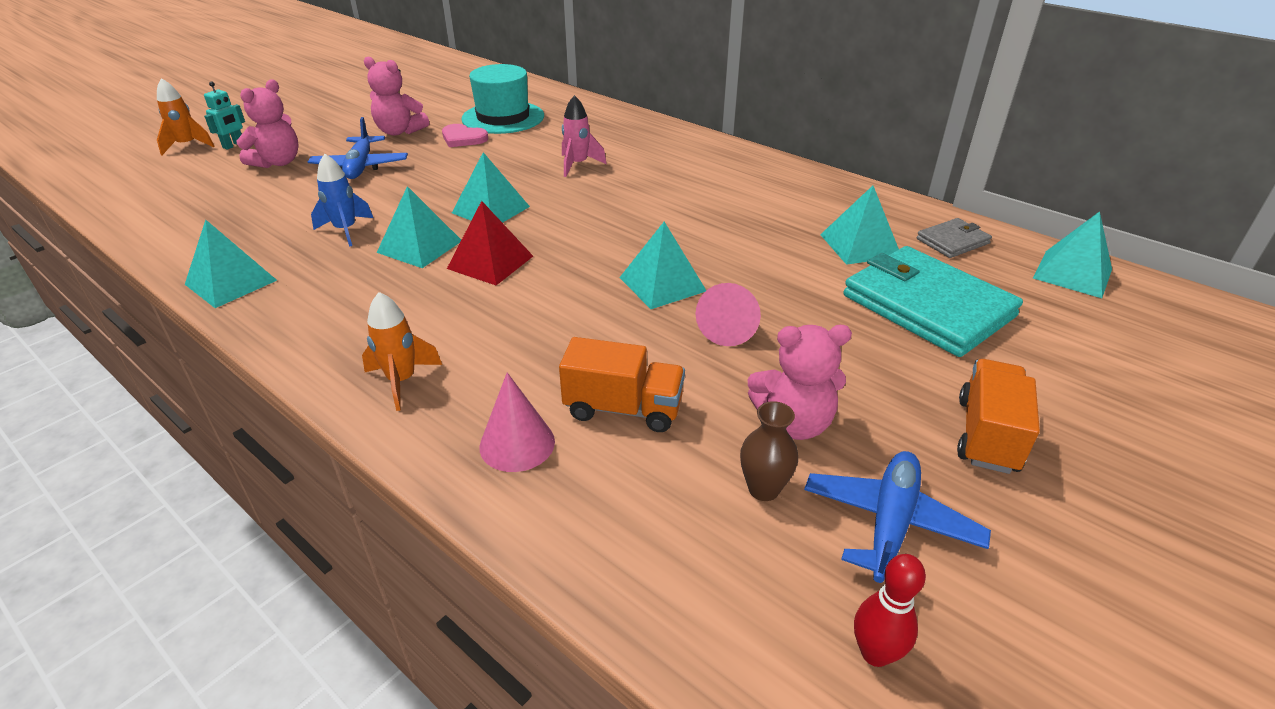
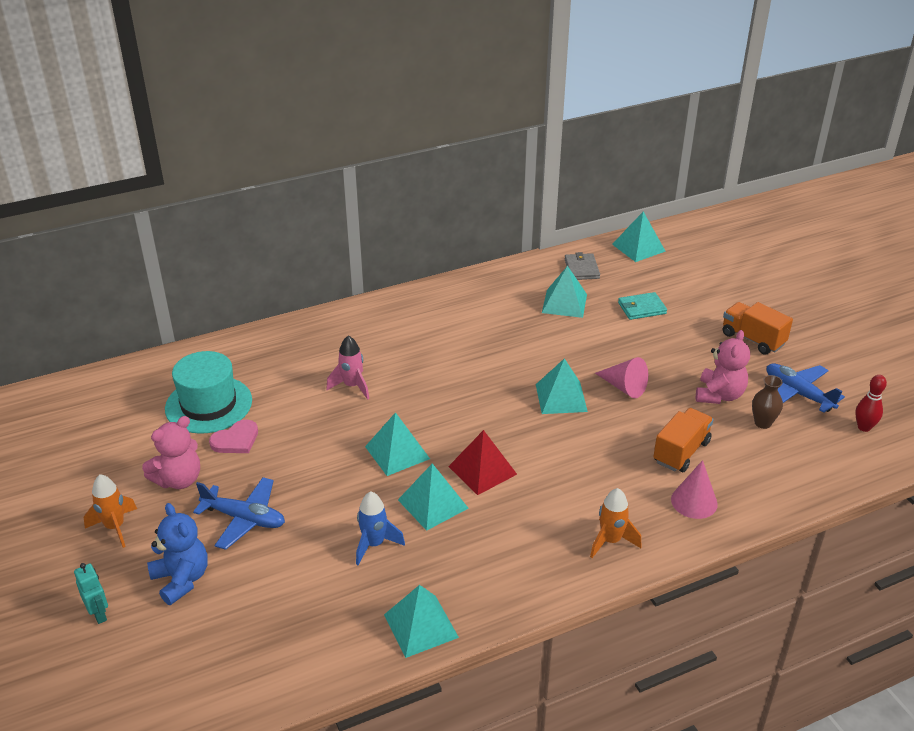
camera: 65 degrees left, 0 degrees up
orange rocket [157,78,215,155] -> orange rocket moved to [84,474,137,548]
pink teddy bear [236,80,299,168] -> blue teddy bear [147,503,208,605]
turquoise wallet [844,246,1023,357] -> turquoise wallet [618,292,667,320], size x0.48

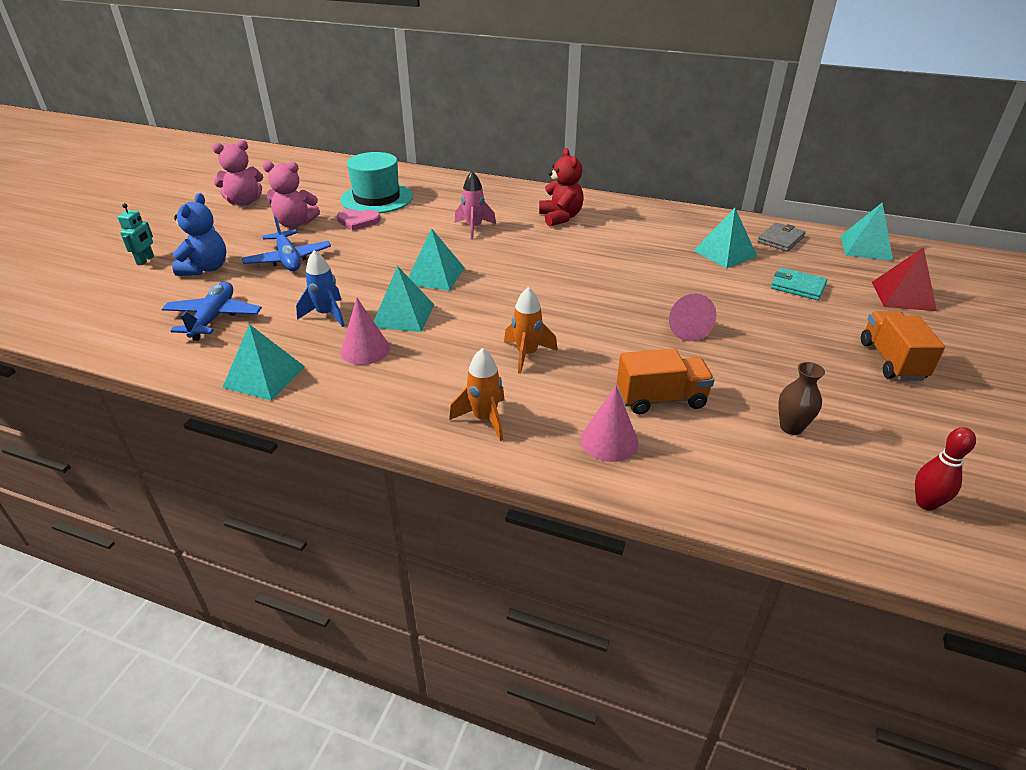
camera: 45 degrees right, 0 degrees up
orange rocket [84,474,137,548] -> orange rocket moved to [504,287,558,374]
red pyramid [448,430,517,495] -> red pyramid moved to [872,247,937,311]
turquoise pyramid [536,358,588,414] -> none
pink teddy bear [696,330,750,404] -> pink teddy bear moved to [212,140,263,206]
blue plane [766,363,845,413] -> blue plane moved to [162,282,262,341]
none -> pink cone [341,298,390,365]
none -> red teddy bear [539,148,584,226]

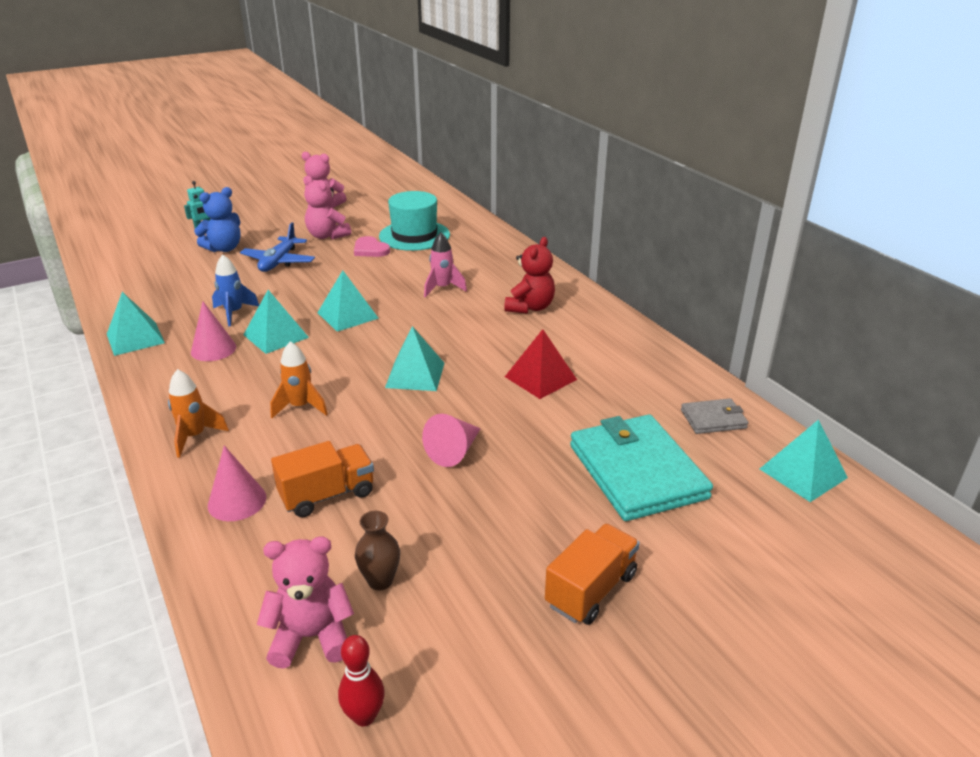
camera: 40 degrees right, 5 degrees down
blue plane [162,282,262,341] -> none
orange truck [617,348,714,414] -> orange truck turned 60 degrees counterclockwise [271,441,374,518]
turquoise pyramid [693,208,757,269] -> turquoise pyramid moved to [385,326,444,391]
turquoise wallet [771,267,827,300] -> turquoise wallet [570,415,713,521], size x2.07
red pyramid [872,247,937,311] -> red pyramid moved to [505,329,577,399]
none -> pink teddy bear [257,536,354,669]

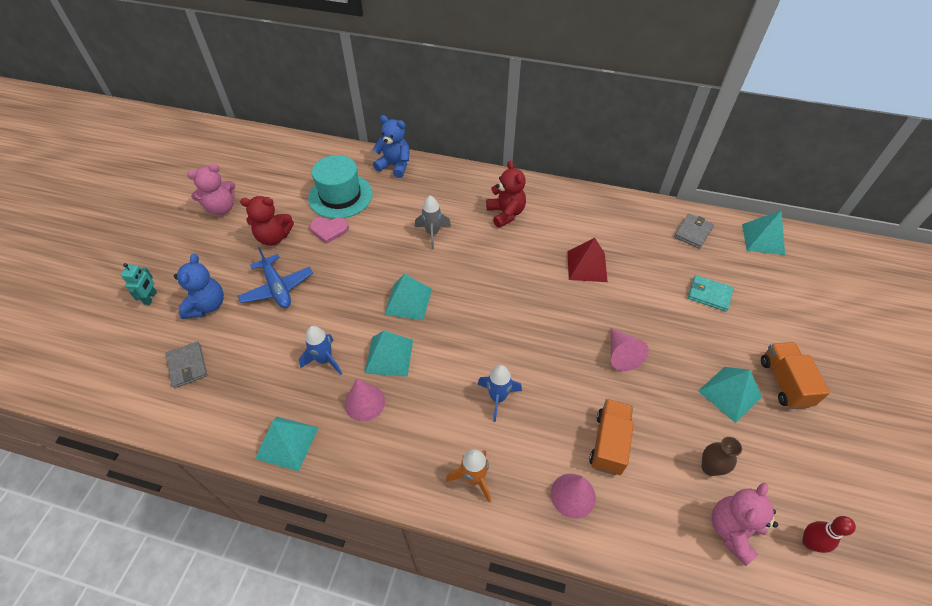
camera: 45 degrees left, 20 degrees up
orange rocket [270,341,328,418] -> blue rocket [478,365,522,422]
pink teddy bear [304,176,351,239] -> red teddy bear [240,196,294,246]
turquoise pyramid [385,326,444,391] -> turquoise pyramid moved to [698,367,762,423]
pink rocket [424,232,467,298] -> grey rocket [415,196,451,249]
turquoise wallet [570,415,713,521] -> turquoise wallet [688,275,734,312], size x0.48
none -> grey wallet [165,341,207,388]
none -> blue teddy bear [373,115,409,178]

